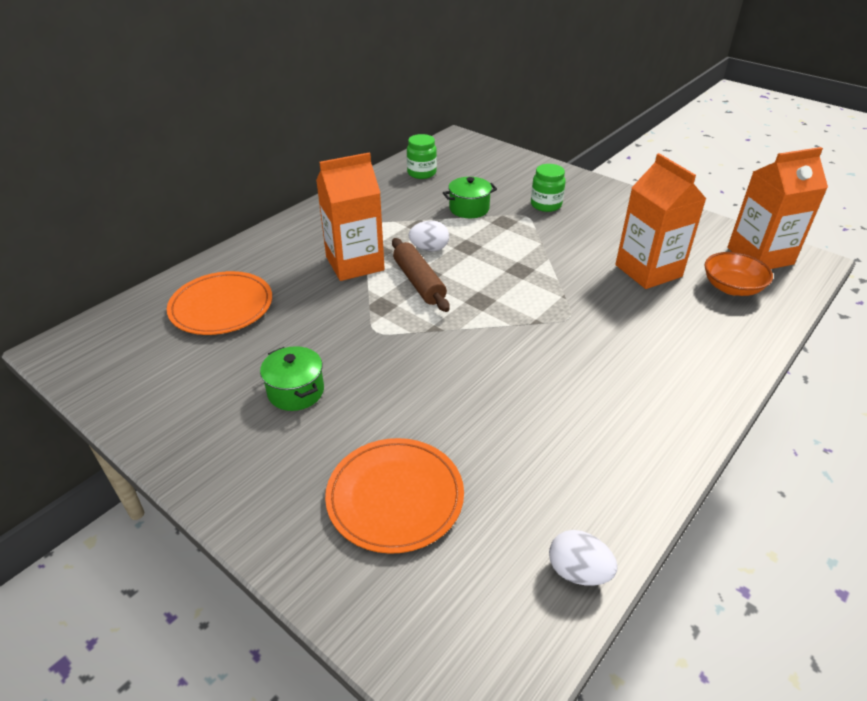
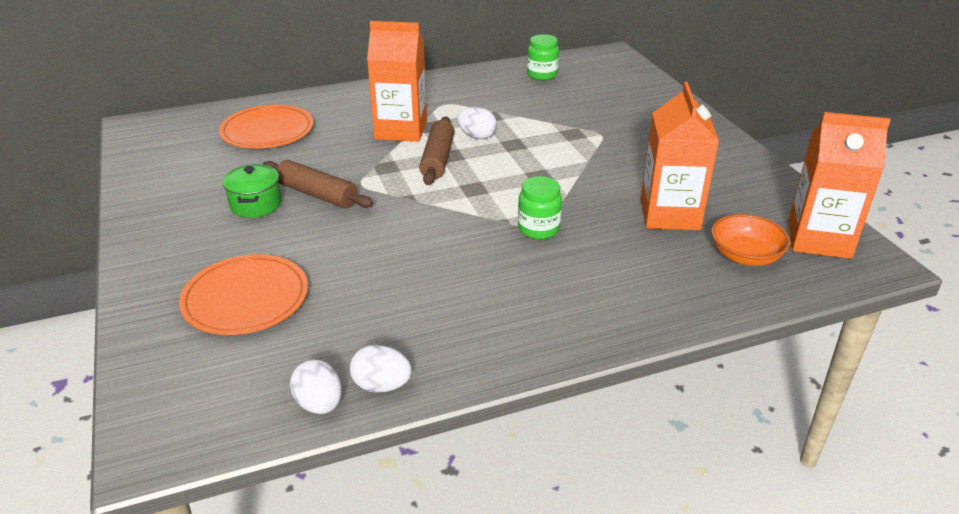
camera: 30 degrees right, 5 degrees down
green pot [443,177,497,218] -> none
green jar [531,164,566,212] -> green jar moved to [518,176,562,240]
none -> brown rolling pin [263,160,373,208]
none -> white egg [350,345,412,393]

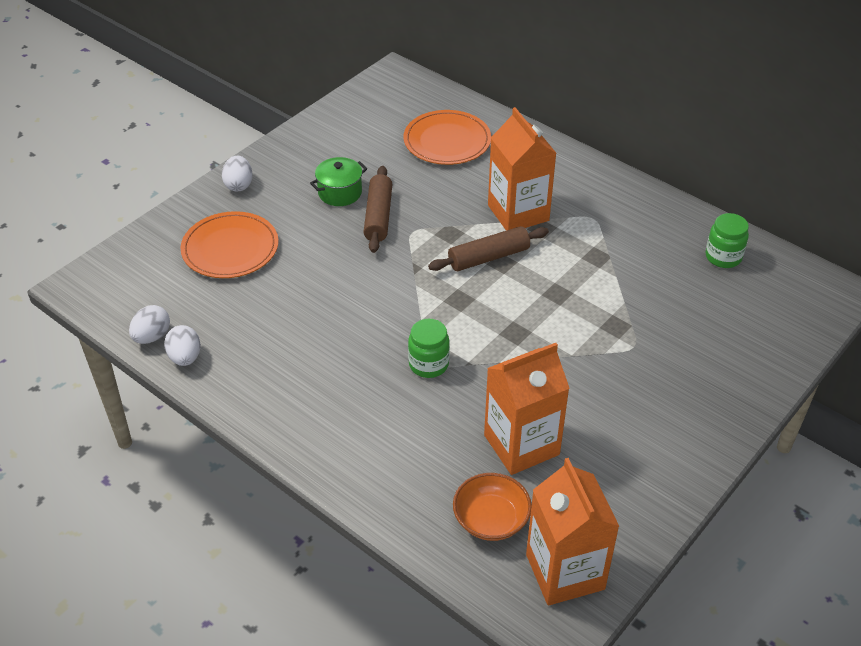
camera: 60 degrees right, 10 degrees up
white egg [457,107,497,139] -> white egg moved to [222,156,253,192]

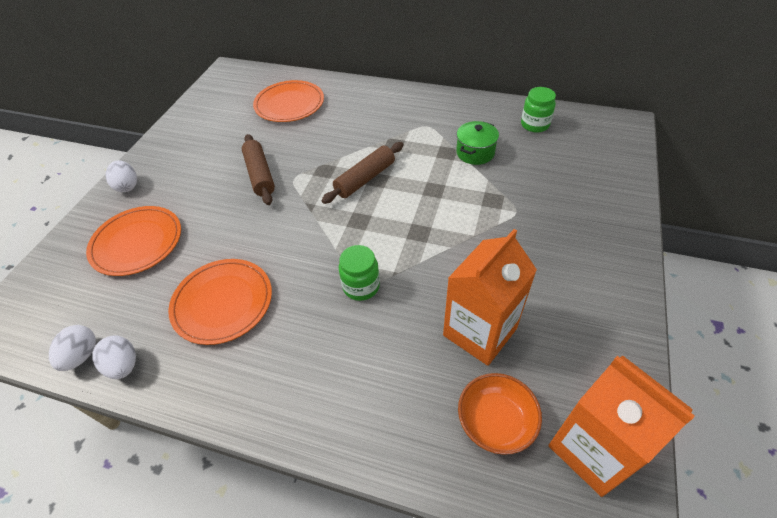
camera: 20 degrees left, 5 degrees up
green pot [310,157,367,206] -> green pot moved to [456,121,499,165]
orange carton [488,107,556,231] -> none
none -> orange plate [168,259,272,345]

